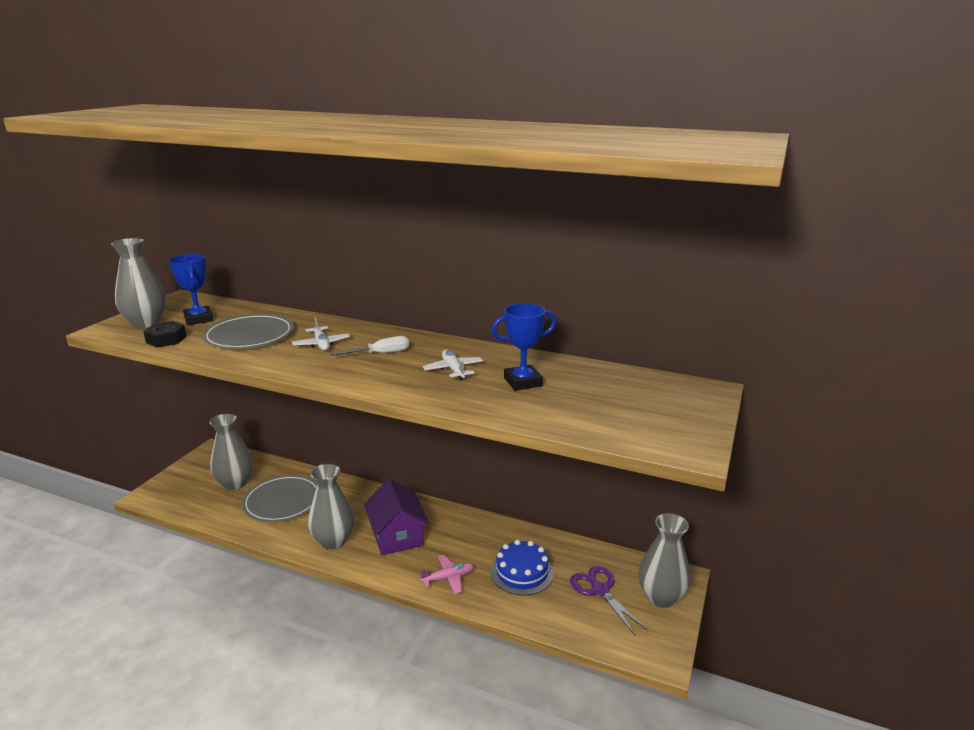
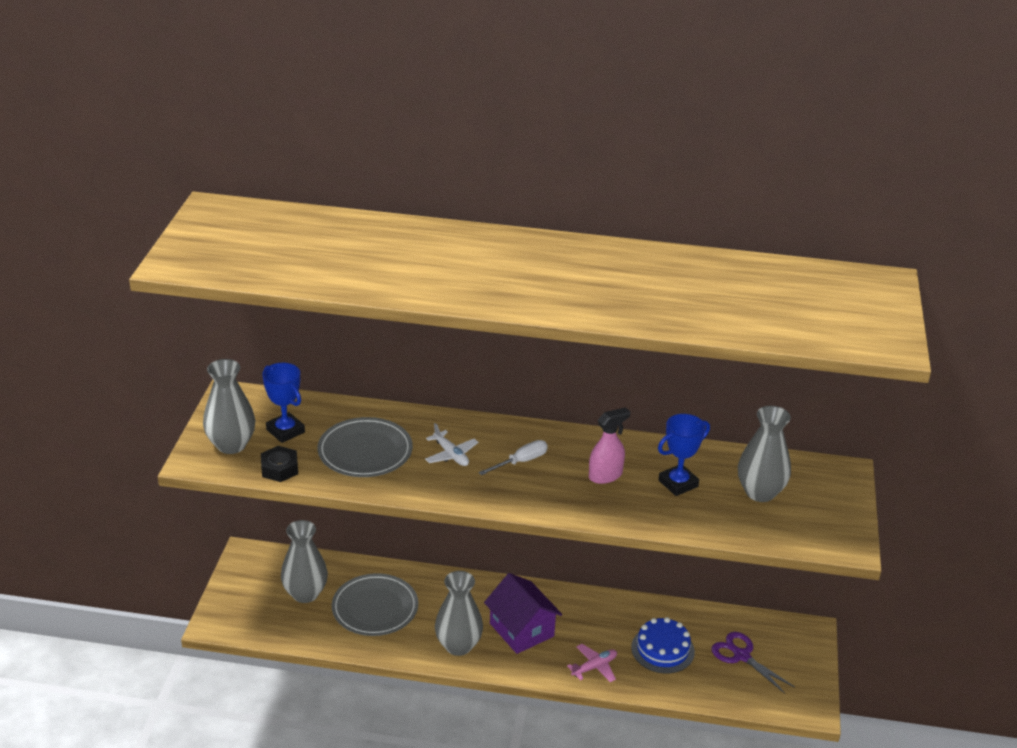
camera: 15 degrees left, 10 degrees up
white plane [423,349,483,381] -> pink spray bottle [589,407,630,484]
grey vase [639,513,691,608] -> grey vase moved to [738,406,791,502]

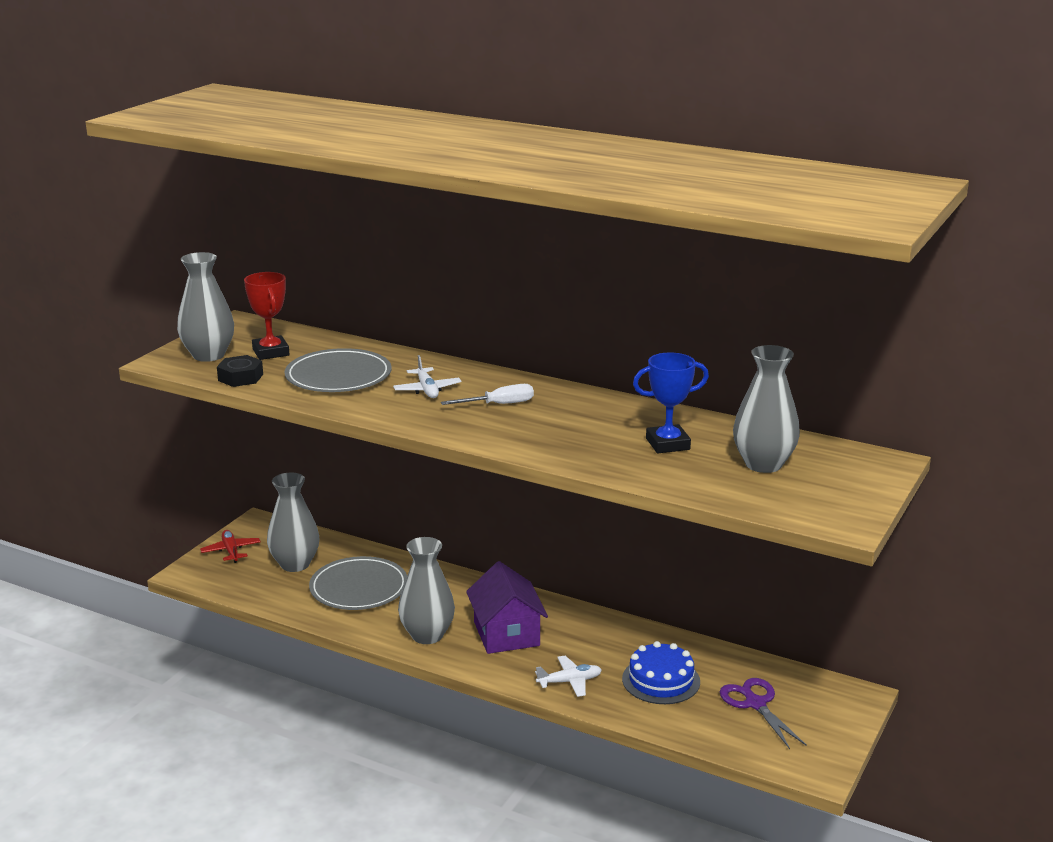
camera: 20 degrees right, 10 degrees down
blue trophy [262,363,305,443] -> red trophy [244,272,290,360]
pink plane [567,644,617,682] -> white plane [535,656,602,697]
pink spray bottle [589,407,630,484] -> none
none -> red plane [200,530,261,563]

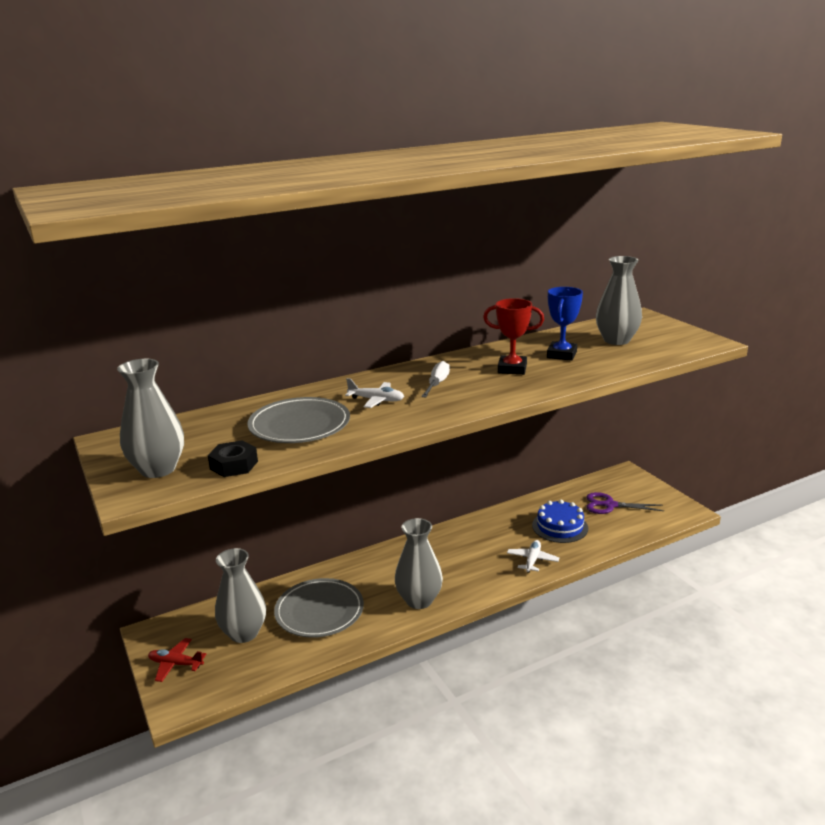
camera: 55 degrees left, 0 degrees up
red trophy [244,272,290,360] -> red trophy moved to [483,298,544,375]
purple house [466,561,548,654] -> none

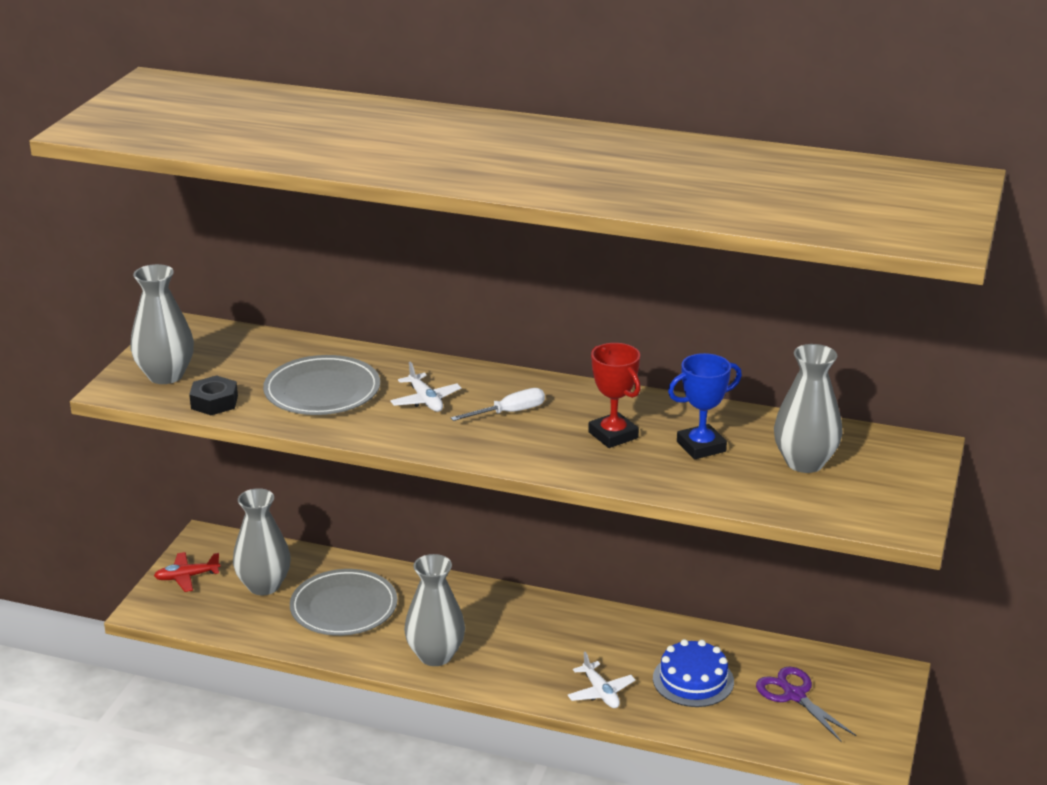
camera: 45 degrees right, 5 degrees up
red plane [148,638,206,682] -> red plane turned 75 degrees counterclockwise [154,552,220,592]
white plane [507,540,559,573] -> white plane turned 90 degrees clockwise [567,652,635,708]

